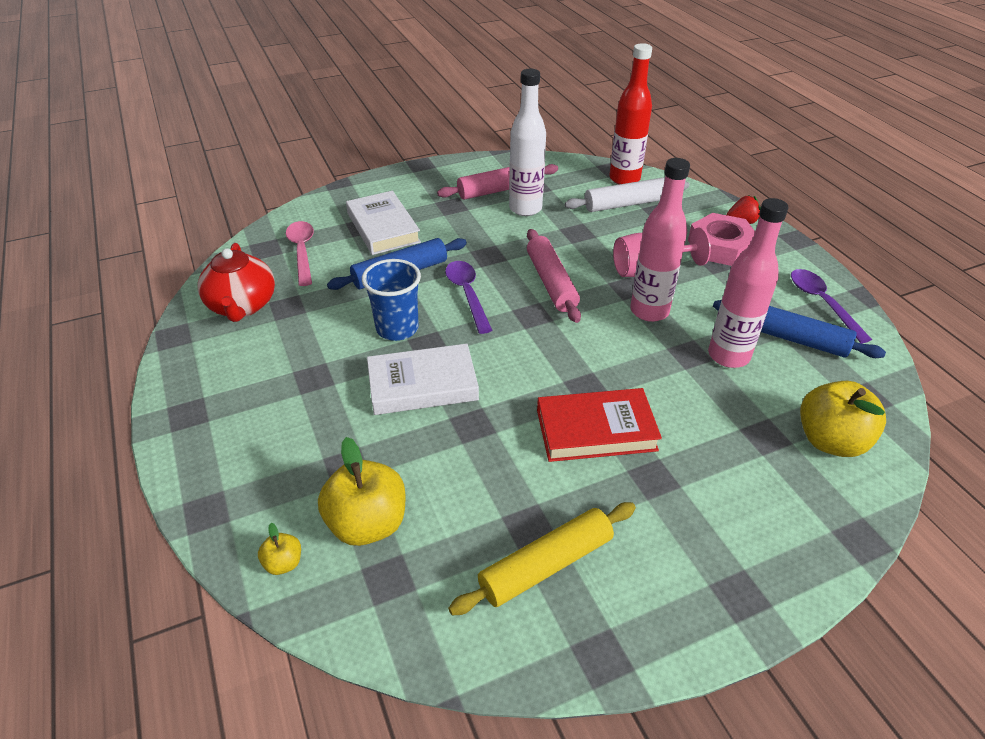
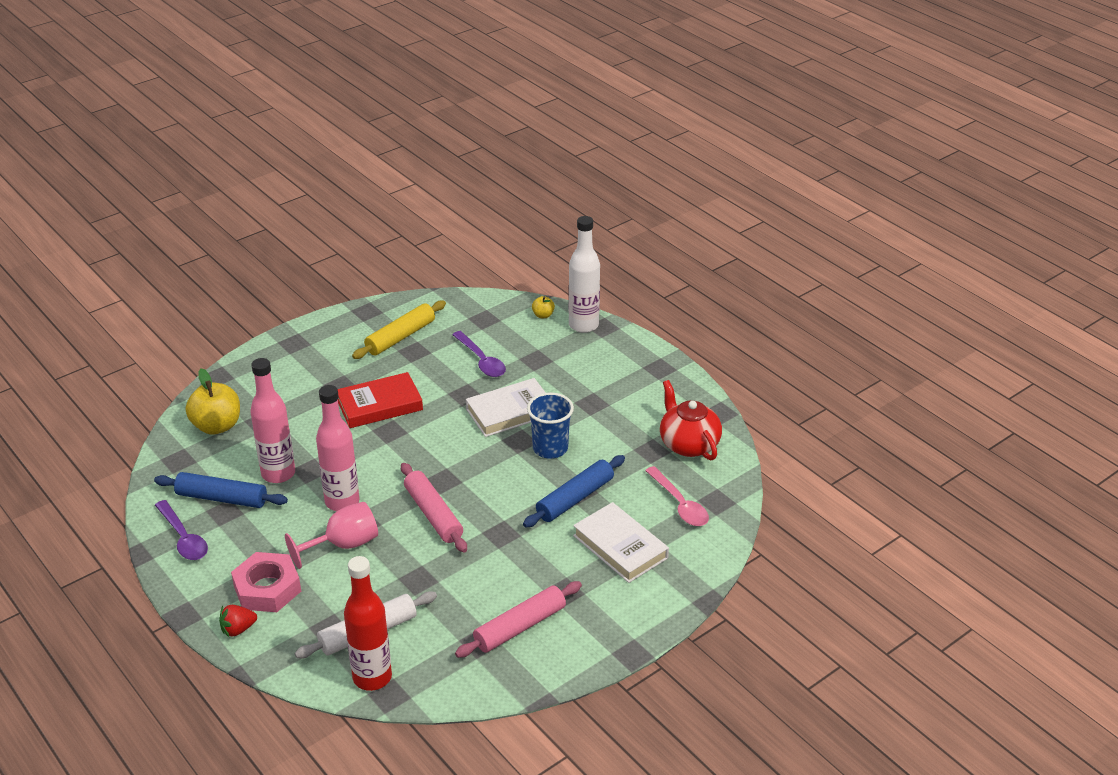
camera: 165 degrees right, 5 degrees down
yellow apple [318,437,405,546] -> none
purple spoon [445,261,492,334] -> purple spoon moved to [452,331,506,377]
white bottle [509,69,546,216] -> white bottle moved to [569,216,600,333]

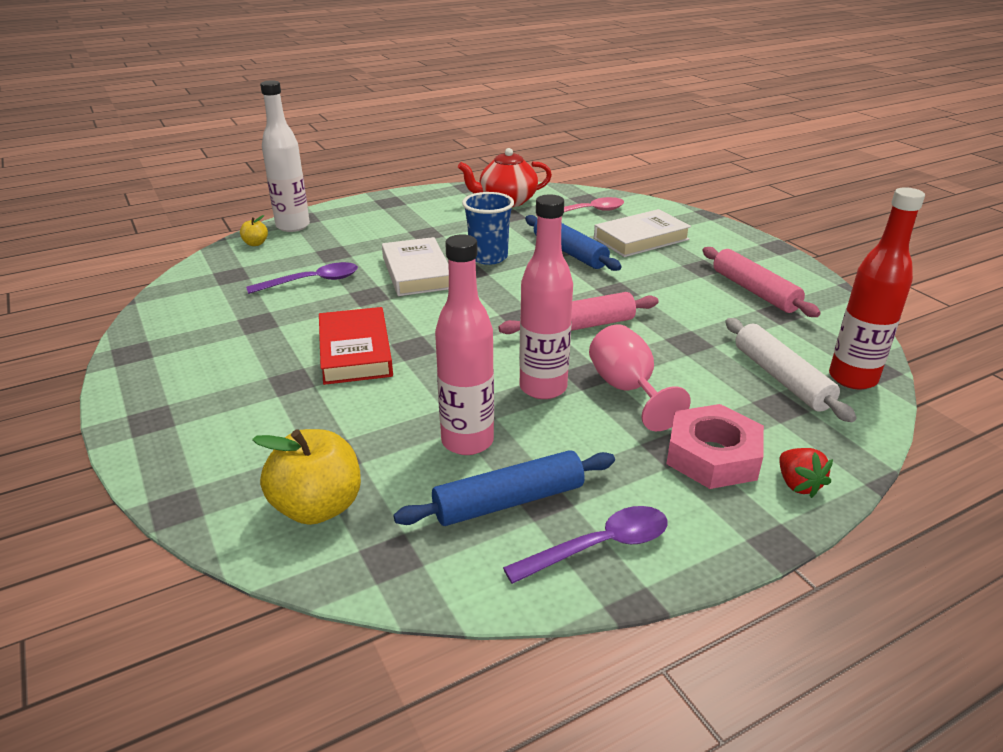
camera: 80 degrees left, 5 degrees down
blue rolling pin [154,472,288,508] -> blue rolling pin turned 45 degrees clockwise [393,450,615,526]
yellow rolling pin [352,301,446,359] -> none

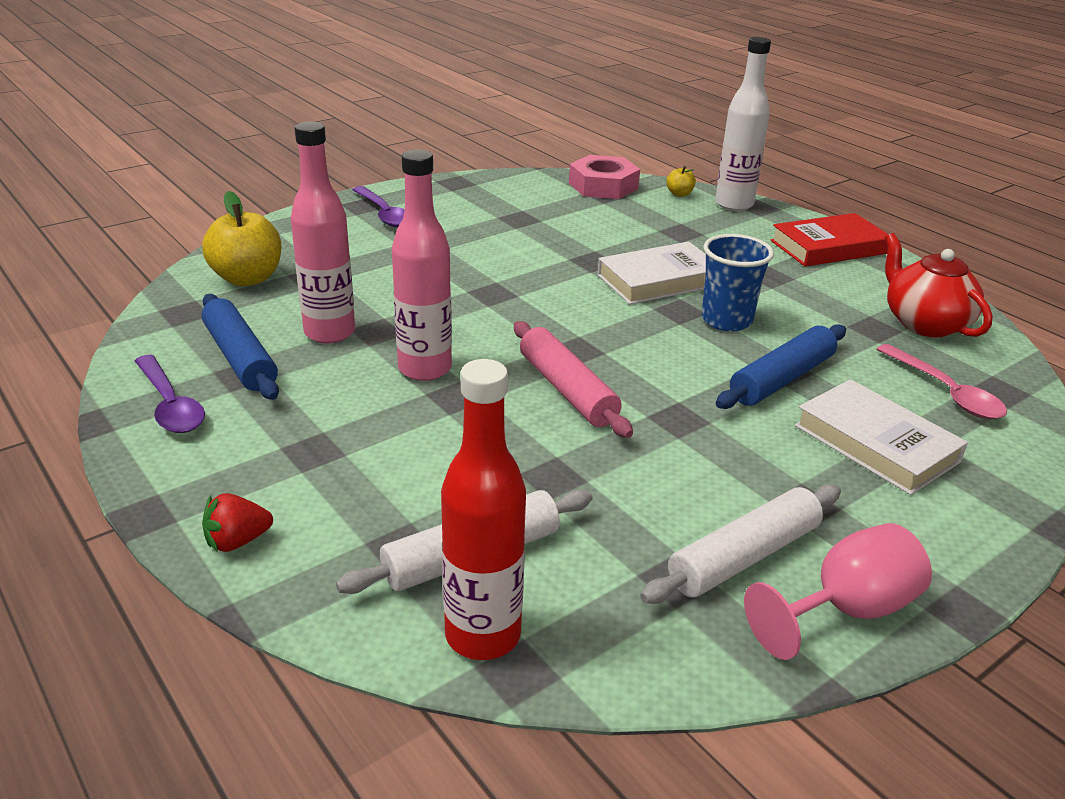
camera: 80 degrees right, 0 degrees up
purple spoon [246,262,358,294] -> purple spoon moved to [352,186,405,228]
red book [319,307,393,385] -> red book moved to [770,213,888,267]
pink goblet [589,324,691,431] -> pink goblet moved to [744,523,932,660]
pink nut [666,404,764,489] -> pink nut moved to [569,155,640,199]
pink rolling pin [702,247,821,317] -> white rolling pin [640,484,841,604]

